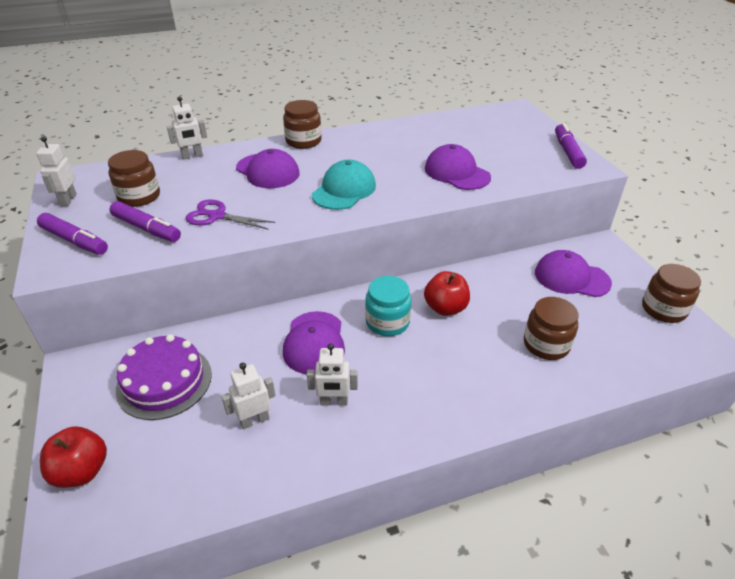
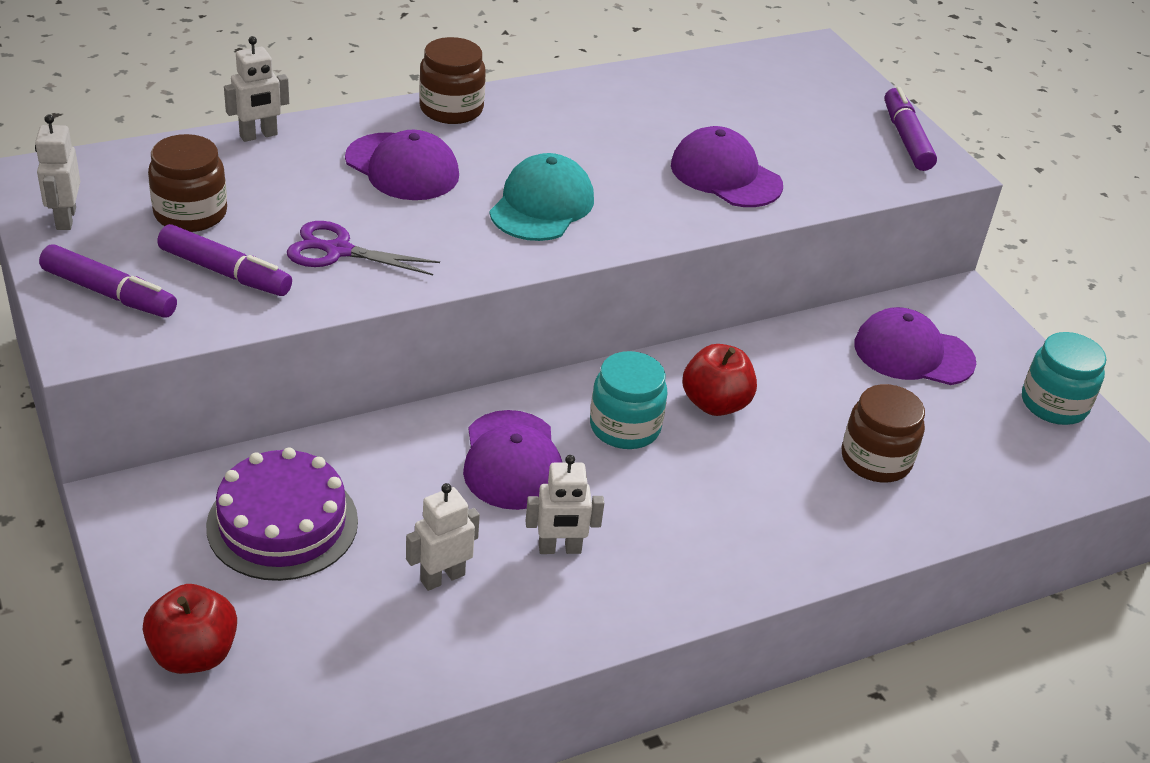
camera: 10 degrees left, 0 degrees up
brown jar [642,264,701,323] -> turquoise jar [1022,332,1106,425]

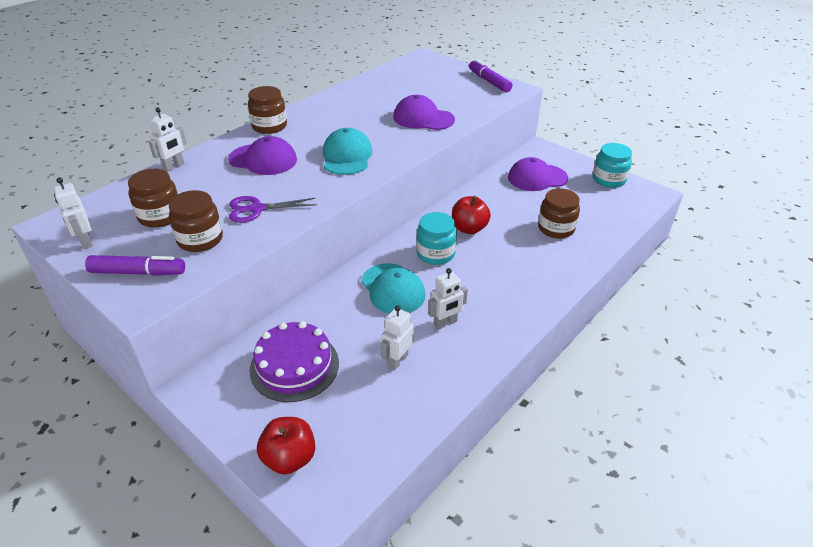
camera: 20 degrees left, 0 degrees up
purple marker [157,224,292,296] -> brown jar [169,190,223,252]
purple cap [463,410,563,510] -> turquoise cap [361,263,426,314]

